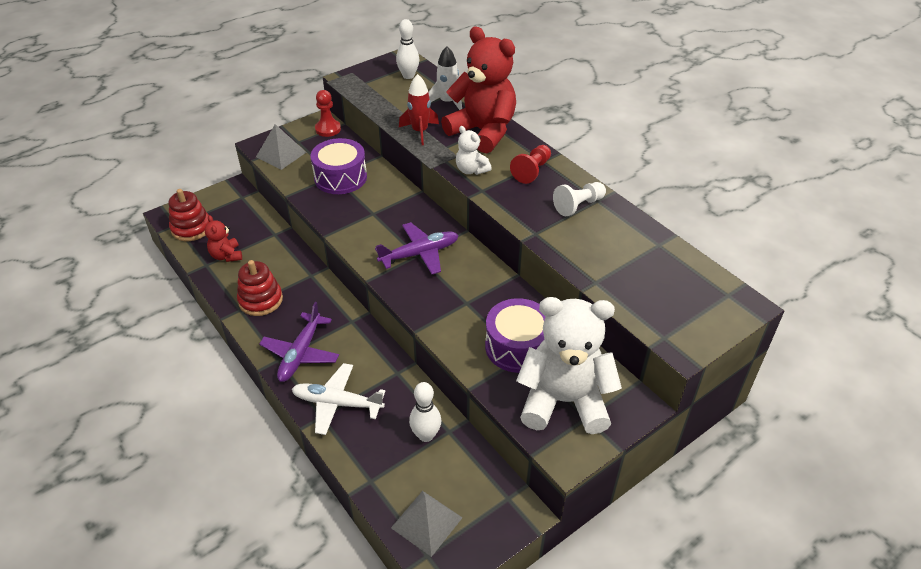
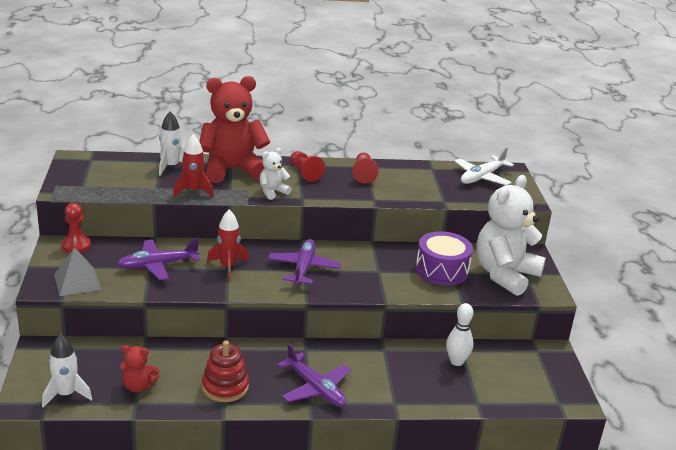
camera: 60 degrees left, 15 degrees down
red stacking toy [169,189,209,241] -> white rocket [42,334,92,408]
white plane [292,363,385,435] -> white plane moved to [454,147,514,185]
purple drum [311,138,367,194] -> purple plane [117,238,200,280]
grey pyramid [391,491,462,557] -> none
white bowling pin [396,19,419,79] -> none
white teddy bear [456,126,492,175] -> white teddy bear turned 150 degrees clockwise [260,148,292,200]
white pawn [553,182,606,216] -> red pawn [352,153,379,184]
none -> red rocket [207,210,249,280]

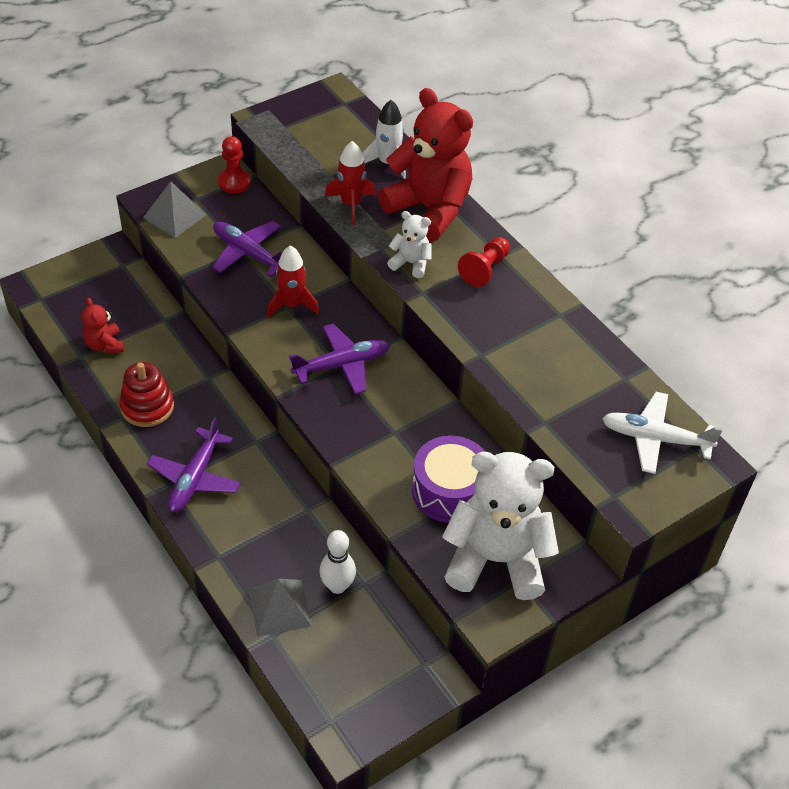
camera: 60 degrees right, 20 degrees up
white rocket [42,334,92,408] -> none
red pawn [352,153,379,184] -> none
none -> grey pyramid [249,579,312,637]

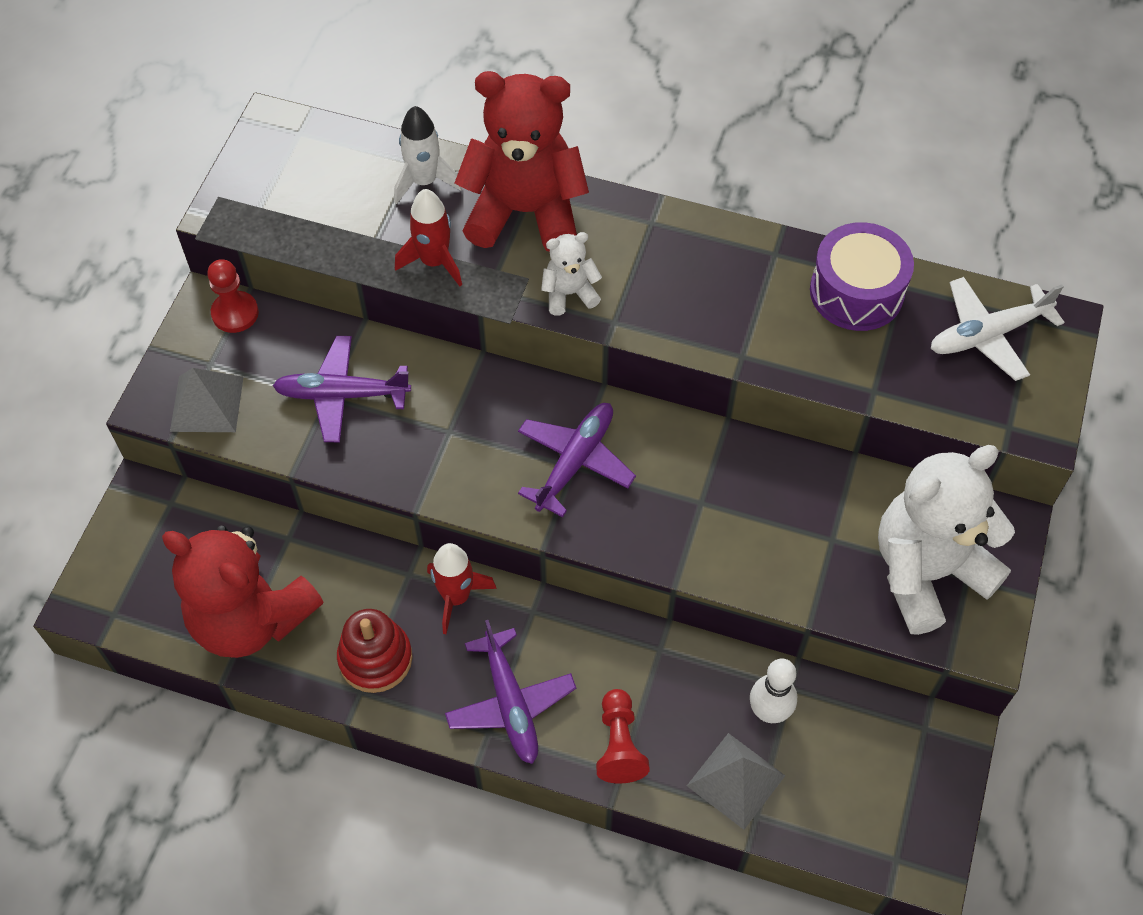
camera: 35 degrees left, 10 degrees up
red teddy bear [82,298,124,354] -> red teddy bear [162,525,323,658], size x2.18
red rocket [267,246,319,318] -> red rocket moved to [427,543,497,634]
purple drum [412,435,485,523] -> purple drum moved to [810,222,914,331]
red pawn [458,237,510,287] -> red pawn moved to [596,689,650,784]

